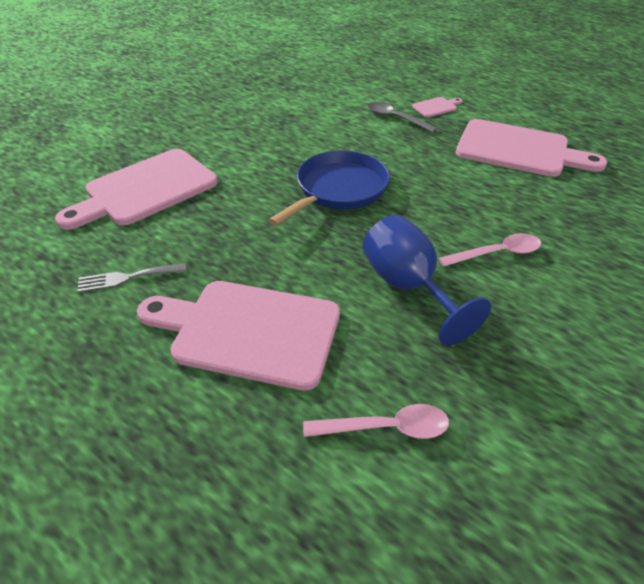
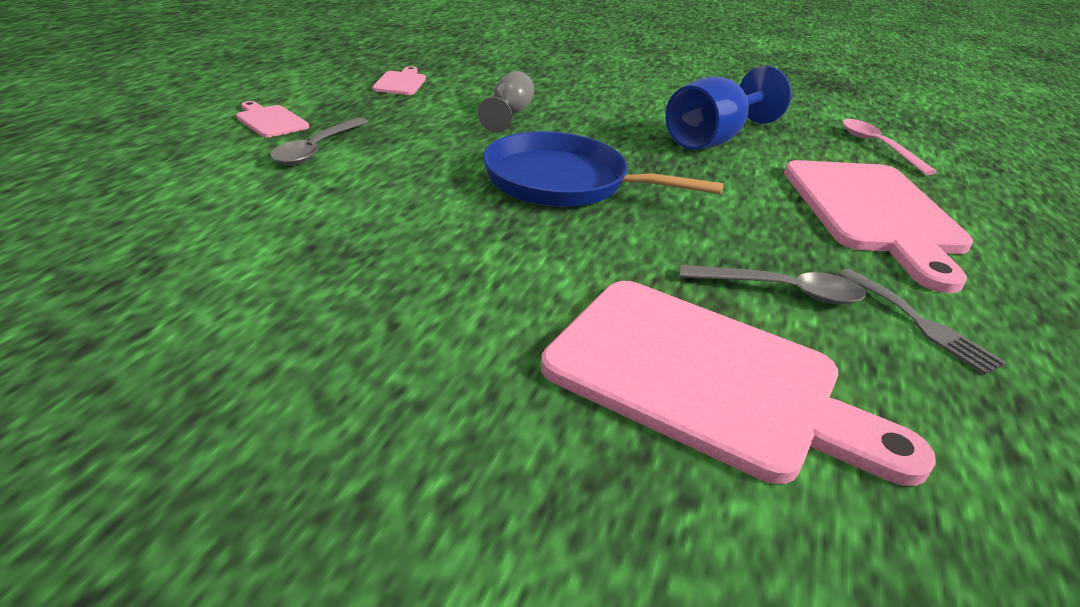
camera: 110 degrees left, 10 degrees down
pink spoon [439,233,541,267] -> none
pink cutting board [456,119,607,177] -> pink cutting board [372,66,426,95], size x0.42
none -> grey goblet [478,71,534,133]
none -> grey spoon [680,265,866,304]

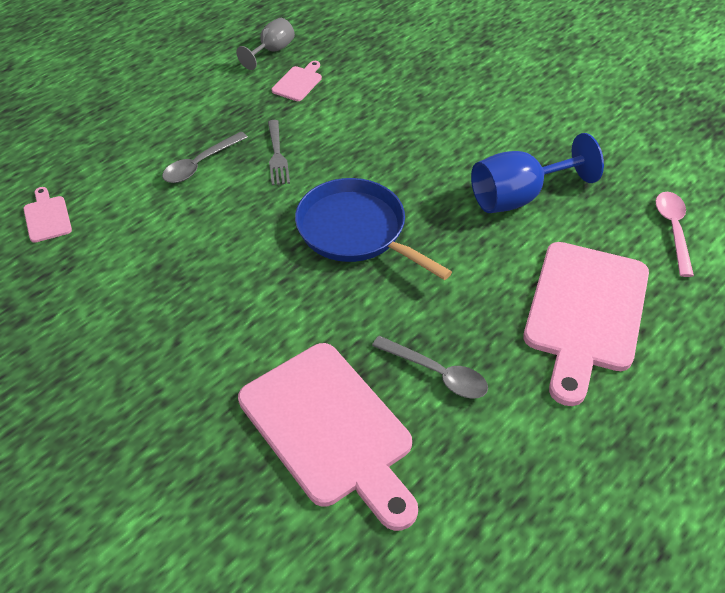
camera: 25 degrees right, 15 degrees up
pink cutting board [236,101,309,137] -> pink cutting board moved to [24,187,72,243]
grey goblet [478,71,534,133] -> grey goblet moved to [236,18,295,70]
grey fork [838,269,1007,375] -> grey fork moved to [268,120,290,185]

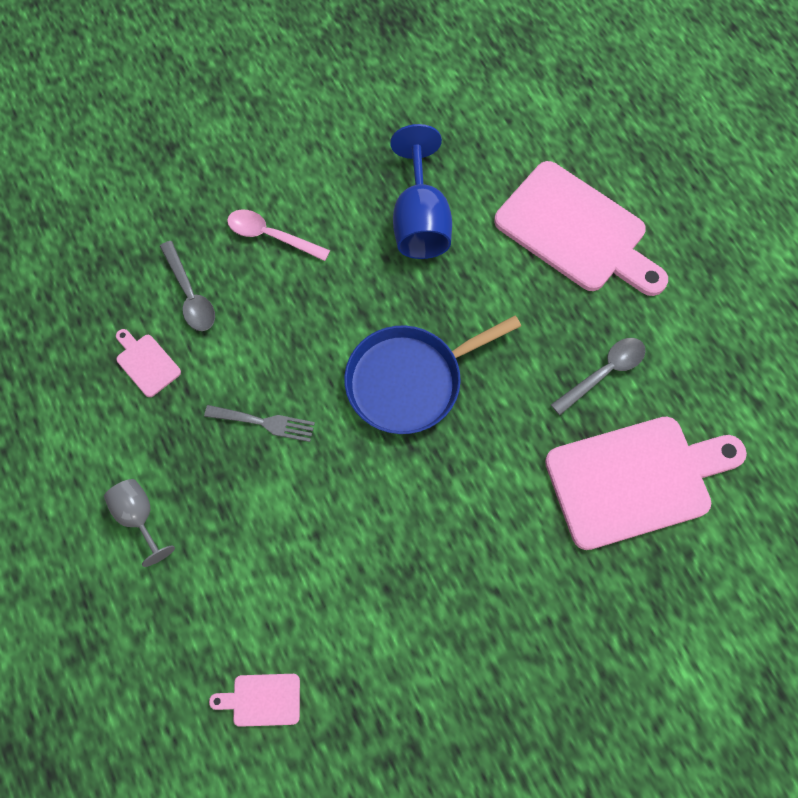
camera: 70 degrees left, 20 degrees up
grey spoon [162,131,248,183] -> grey spoon moved to [160,241,215,331]
grey goblet [236,18,295,70] -> grey goblet moved to [104,479,175,567]
pink spoon [656,192,694,277] -> pink spoon moved to [227,210,330,261]

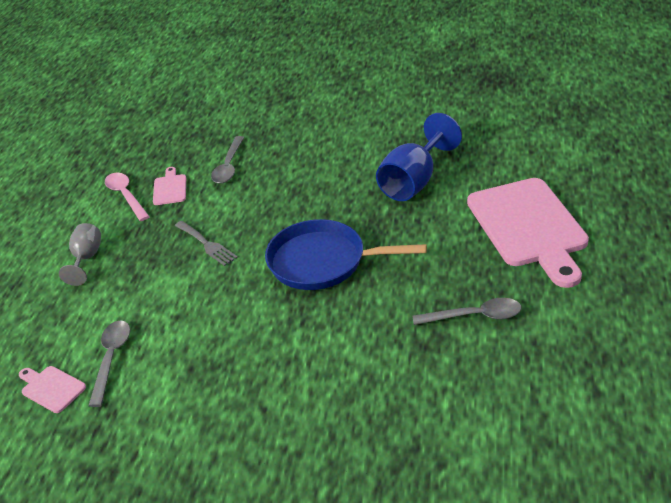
camera: 40 degrees right, 30 degrees down
pink spoon [227,210,330,261] -> pink spoon moved to [105,173,150,221]
pink cutting board [545,417,747,550] -> none
none -> grey spoon [89,321,130,407]

